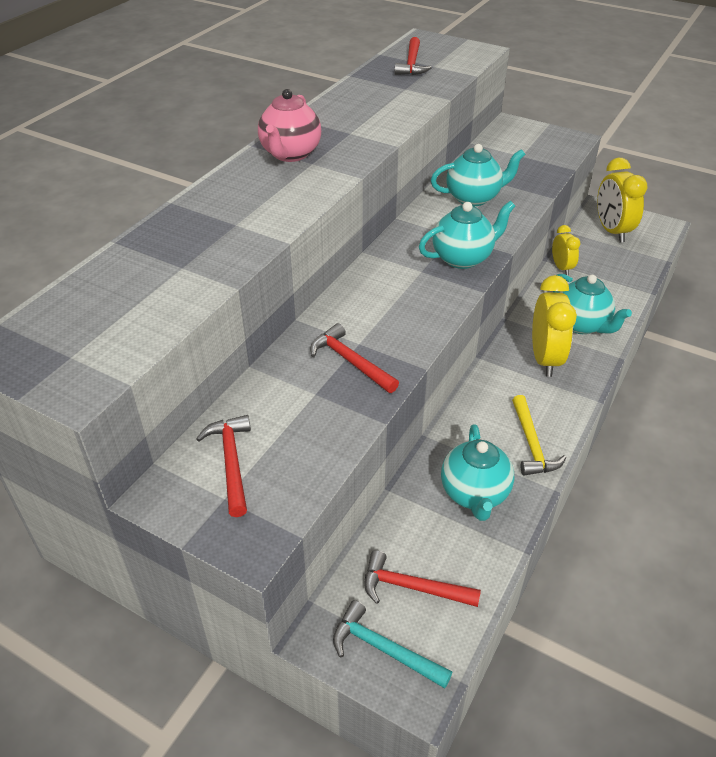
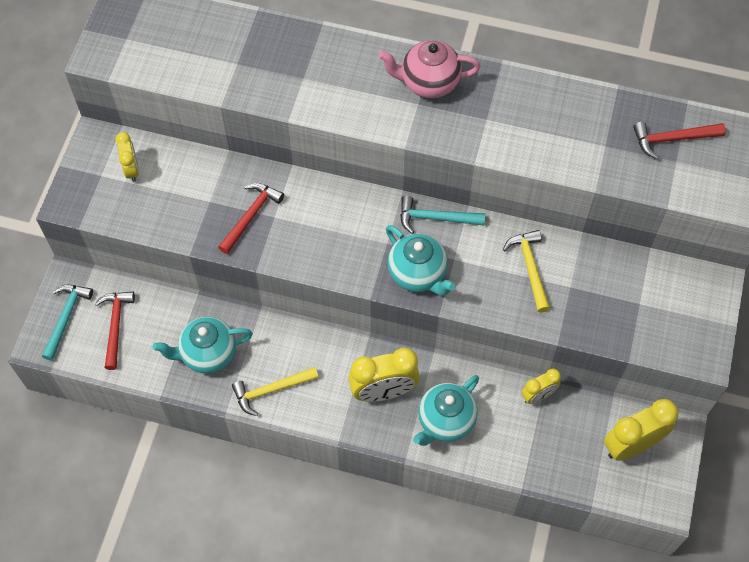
camera: 75 degrees right, 20 degrees up
red hammer [196,415,251,517] -> yellow clock [115,132,139,182]
turquoise teapot [431,144,525,206] -> yellow hammer [503,230,550,312]
none -> turquoise hammer [400,196,485,234]

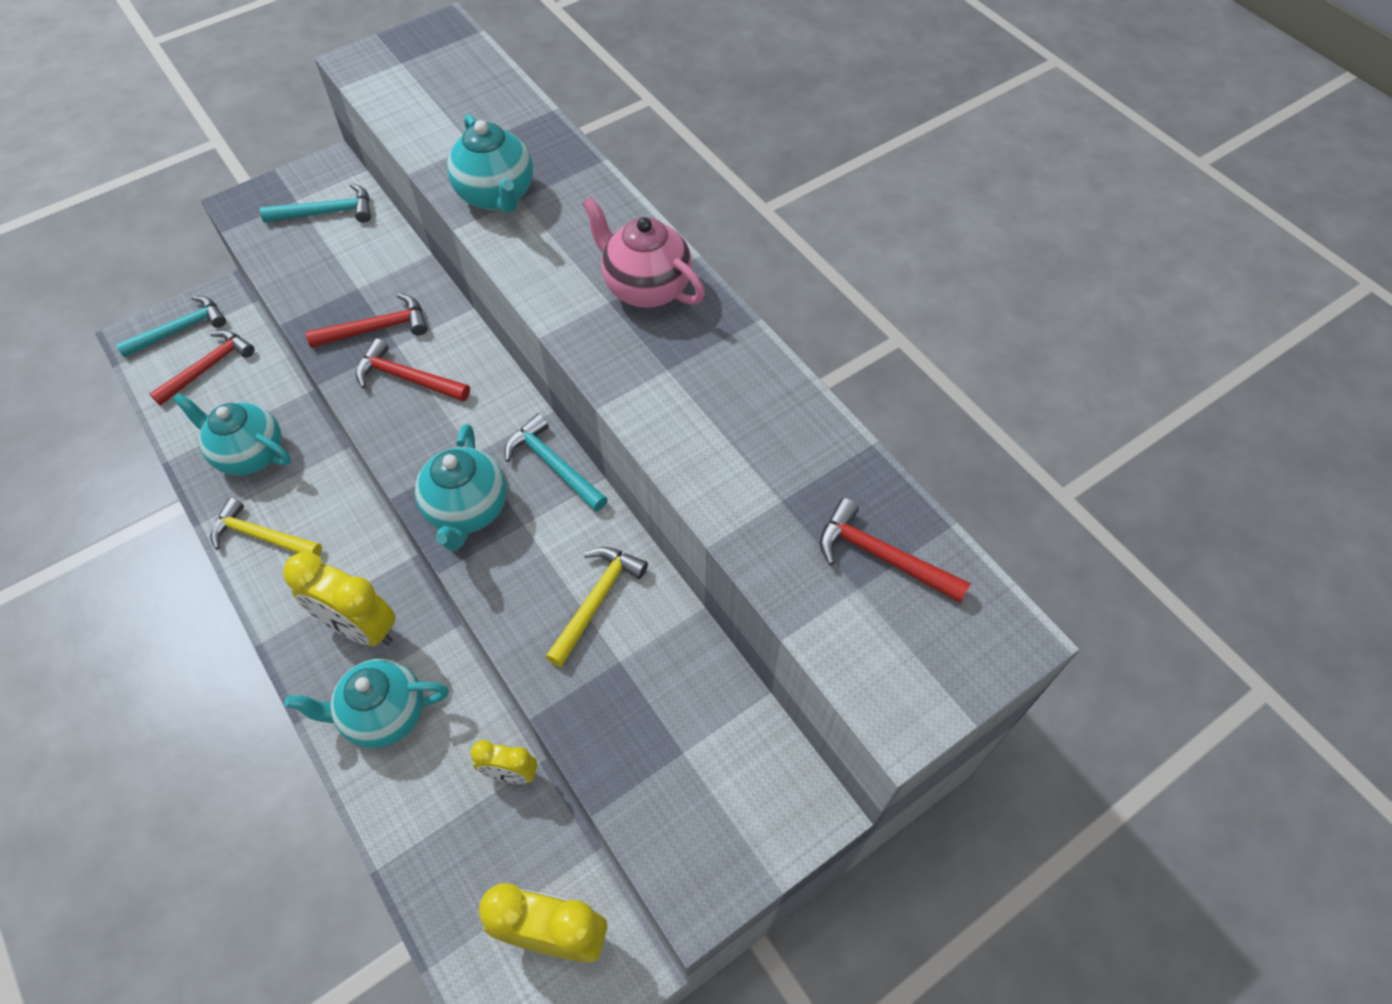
camera: 40 degrees right, 5 degrees down
yellow clock [115,132,139,182] -> turquoise hammer [260,183,371,223]
none -> red hammer [355,338,470,402]
none -> turquoise teapot [447,114,533,213]

